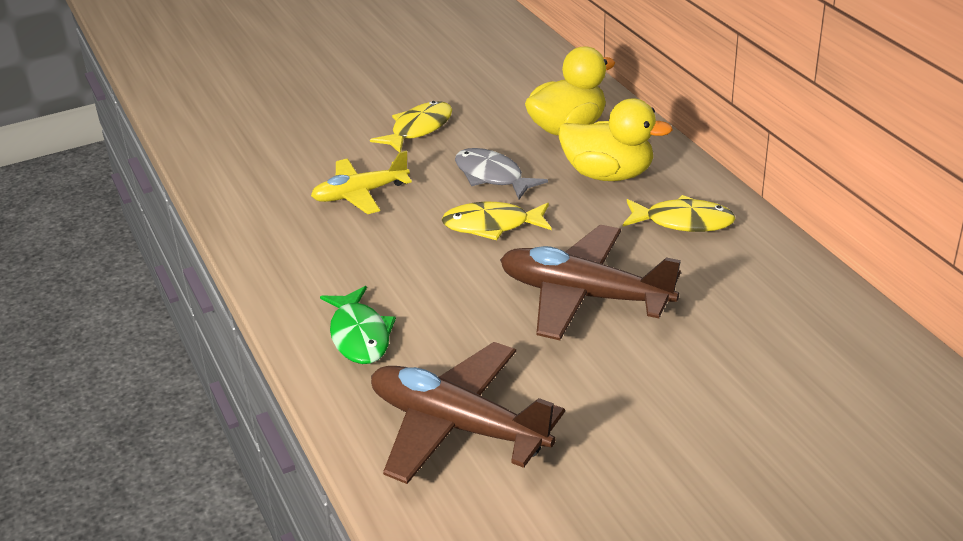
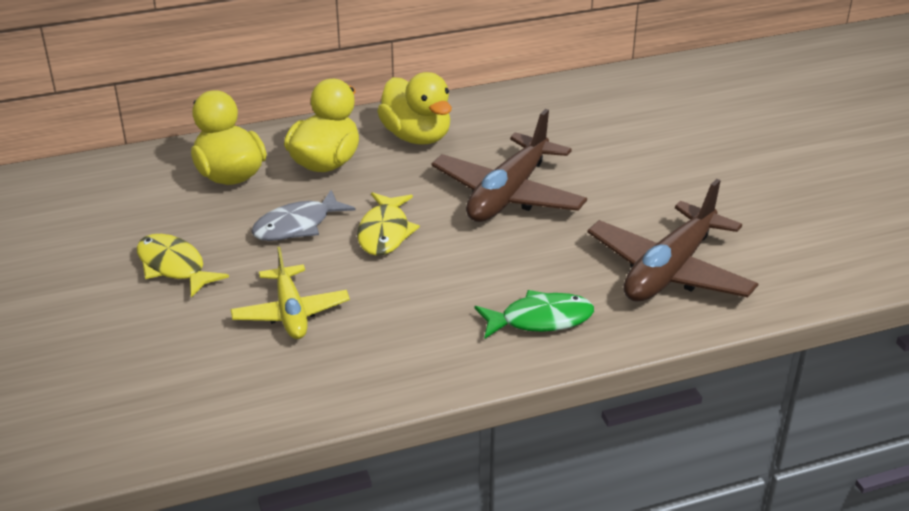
camera: 85 degrees left, 0 degrees up
yellow fish [623,195,735,232] -> yellow duck [377,72,452,144]

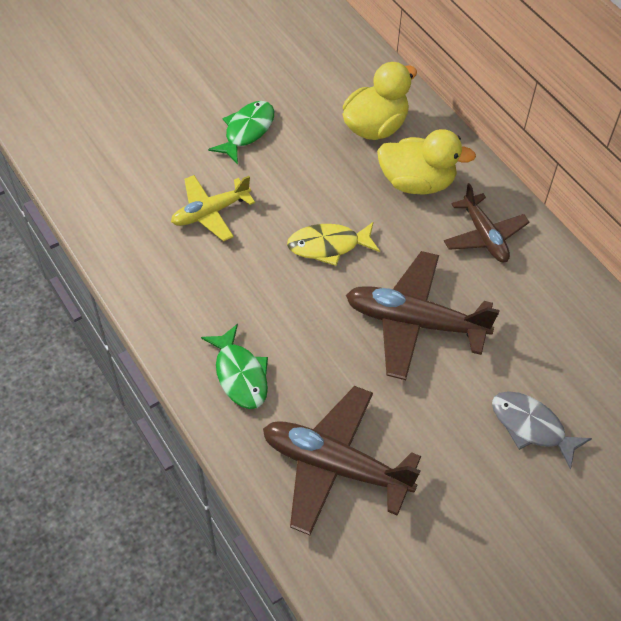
camera: 75 degrees right, 20 degrees up
yellow fish [137,234,229,298] -> green fish [208,101,274,164]
grey fish [251,190,355,241] -> grey fish moved to [492,391,592,470]
yellow duck [377,72,452,144] -> brown plane [444,183,529,262]

